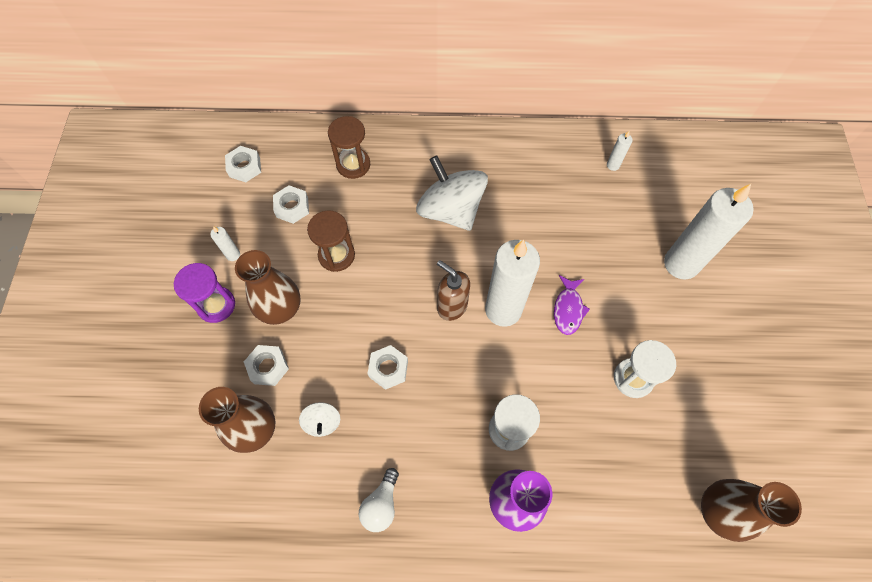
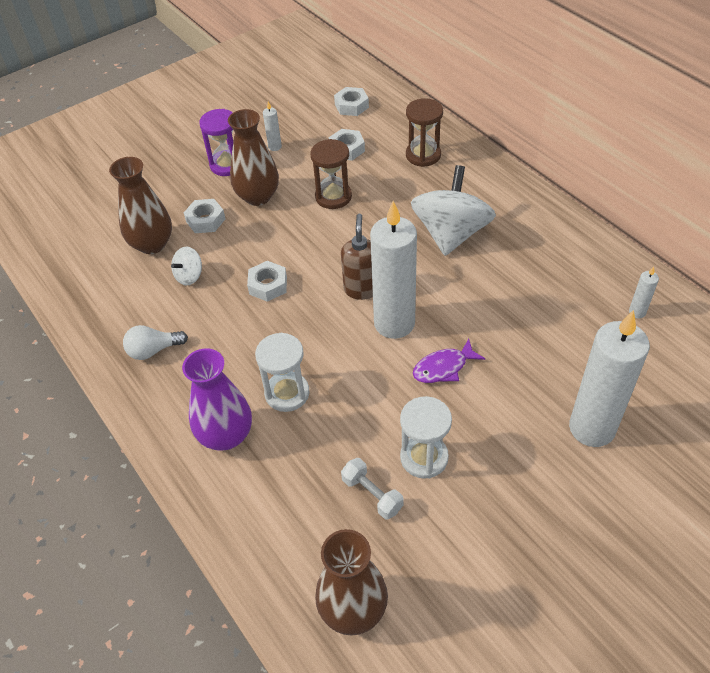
camera: 55 degrees right, 15 degrees down
none -> white dumbbell [341,458,404,519]

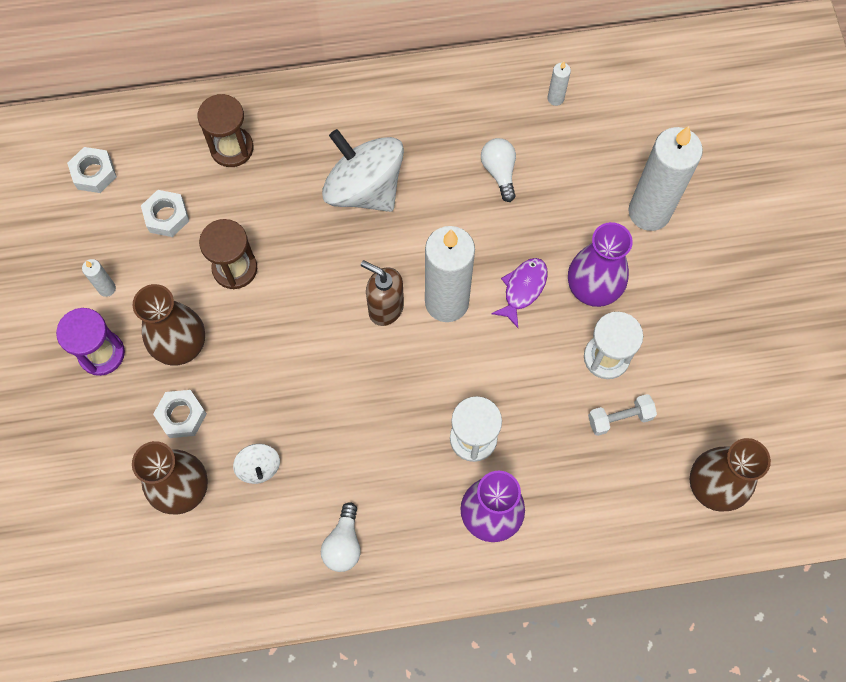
camera: 65 degrees left, 20 degrees up
white nut [247,261,287,302] -> none
purple fish [413,339,485,383] -> purple fish turned 150 degrees counterclockwise [491,258,548,328]
none -> white light bulb [481,138,516,202]
none -> purple vase [568,222,633,307]

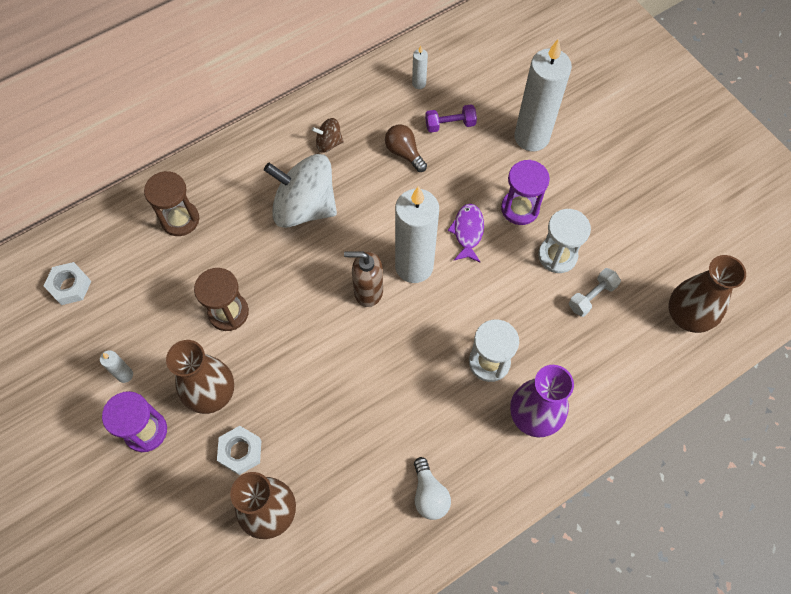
camera: 25 degrees left, 5 degrees down
white nut [141,190,189,237] -> none
white spinning top [233,444,280,484] -> none
white light bulb [481,138,516,202] -> brown light bulb [385,125,427,172]
purple vase [568,222,633,307] -> purple hourglass [501,160,550,225]
none -> brown spinning top [312,118,343,153]
none -> purple dumbbell [425,105,477,133]

